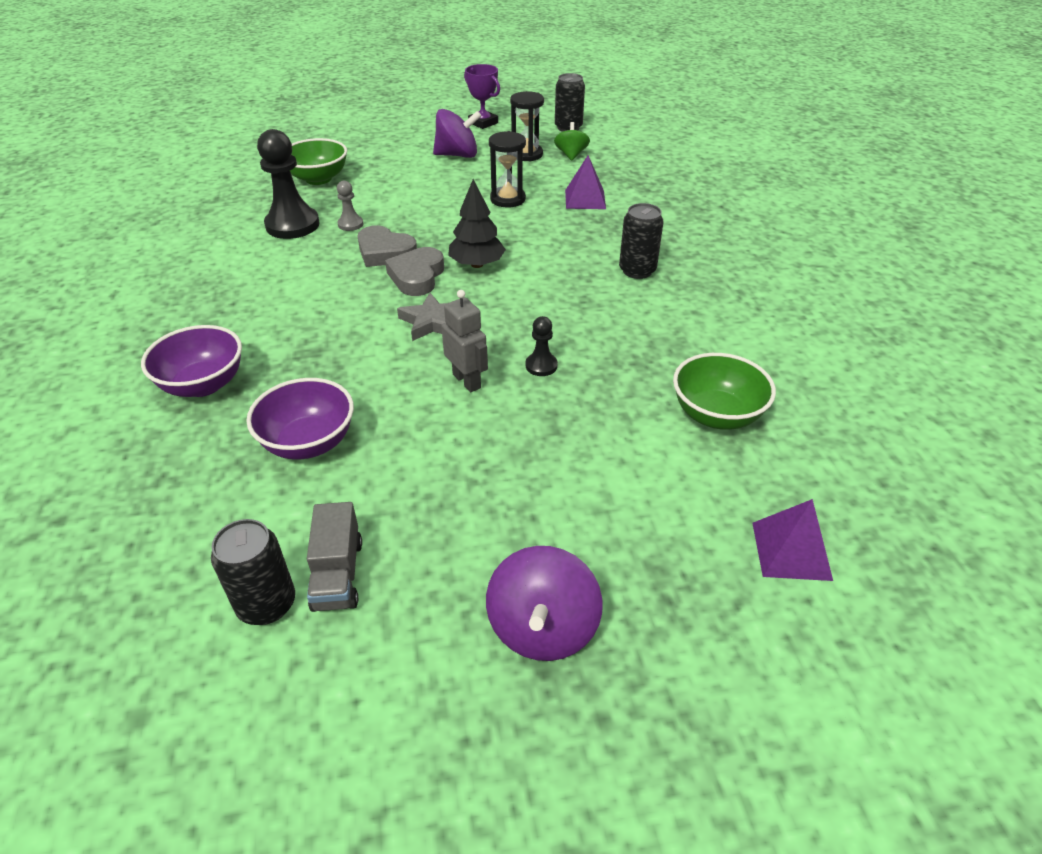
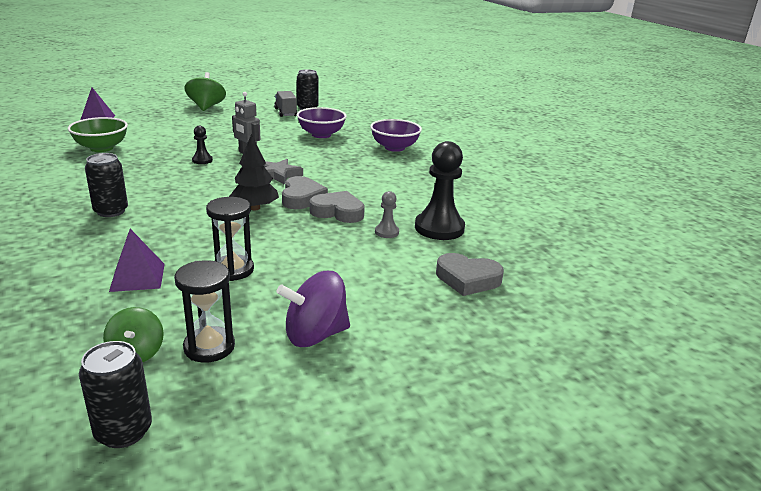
camera: 165 degrees right, 15 degrees down
green bowl [290,138,347,185] -> grey heart [436,253,504,296]
purple trophy [464,64,500,129] -> none
purple spinning top [486,546,602,661] -> green spinning top [184,72,226,111]

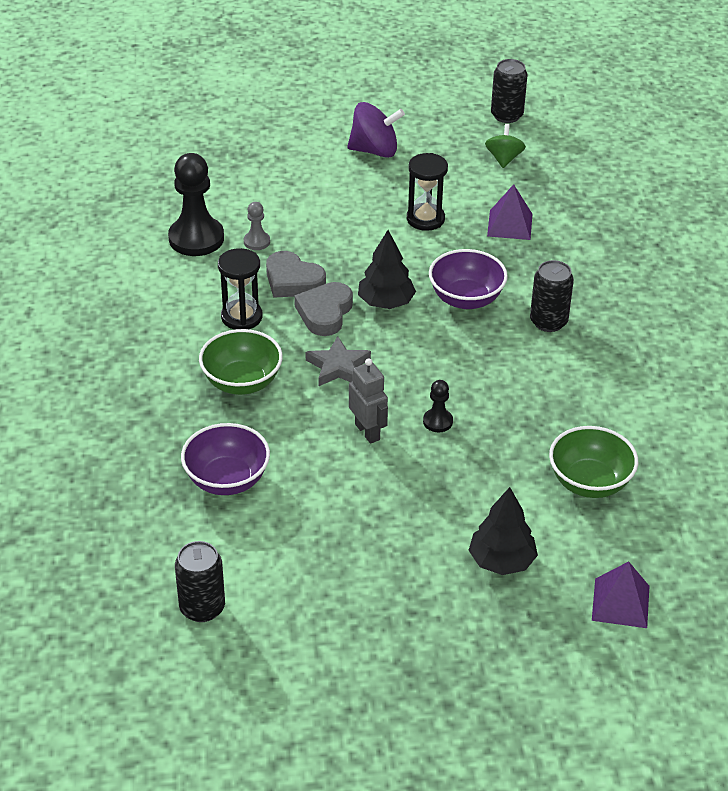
camera: 160 degrees left, 15 degrees up
black hourglass [174,260,235,363] -> black hourglass moved to [218,248,262,330]
green spinning top [184,72,226,111] -> none
grey truck [274,91,297,117] -> none
purple bowl [370,119,422,152] -> purple bowl moved to [429,249,508,309]
grey heart [436,253,504,296] -> none
none -> green bowl [199,329,283,395]
none -> black tree [469,487,538,575]

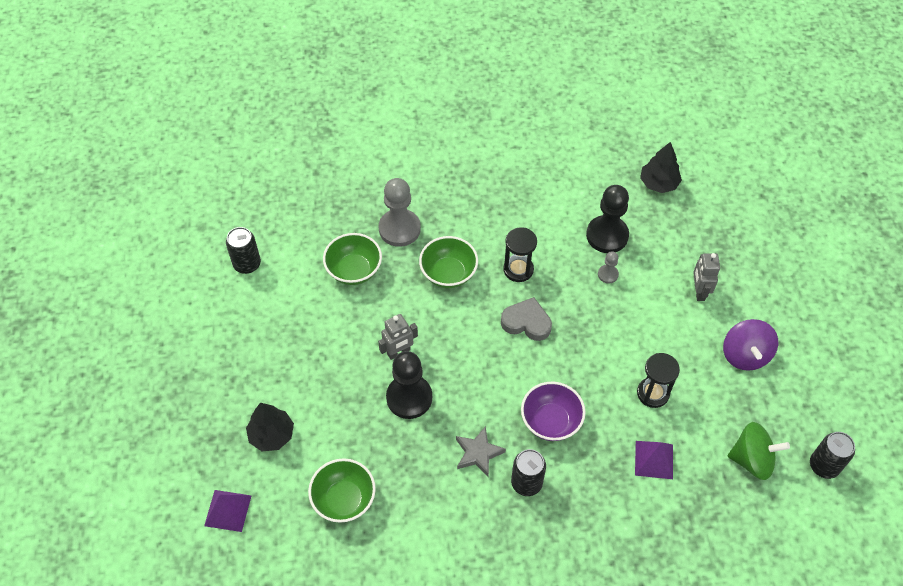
camera: 90 degrees right, 15 degrees up
purple bowl [181,423,270,495] -> green bowl [323,233,382,285]
grey heart [266,251,326,298] -> none
grey star [306,336,371,386] -> grey star moved to [456,426,506,477]
black tree [358,230,416,309] -> black tree moved to [640,142,682,193]
black pawn [423,380,453,432] -> black pawn [386,351,432,419], size x2.08
green spinning top [485,124,526,168] -> green spinning top [728,422,790,480], size x1.55
none -> grey pawn [379,178,421,247]
none -> grey robot [693,253,720,301]

